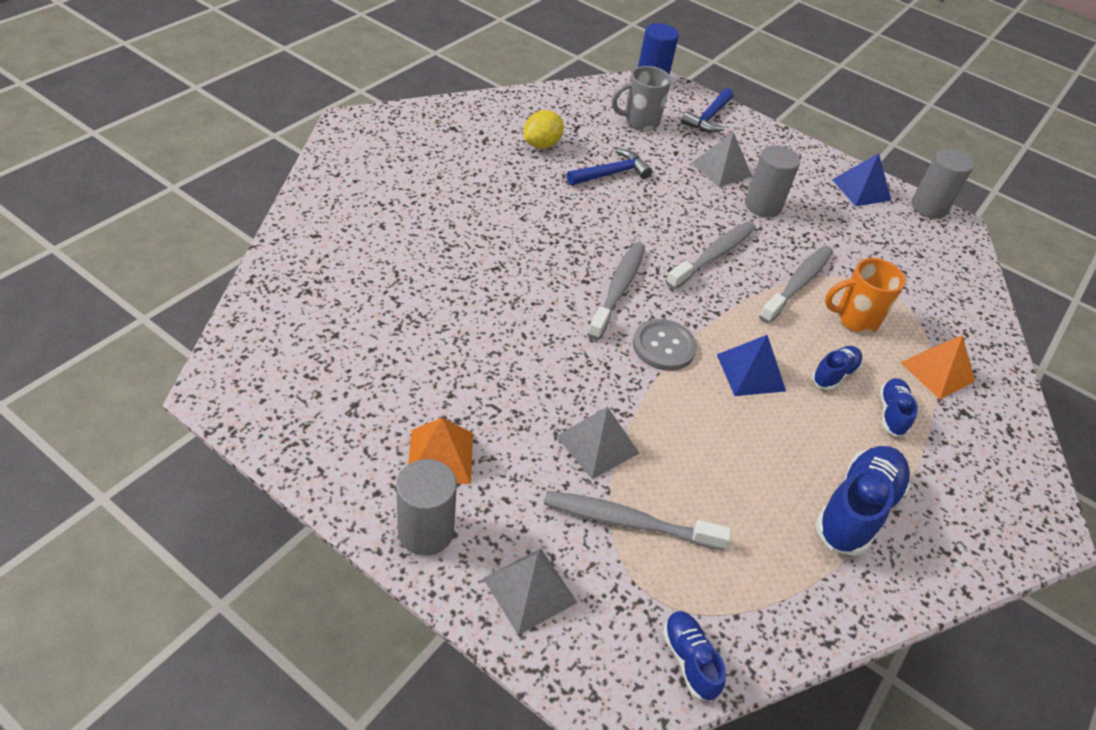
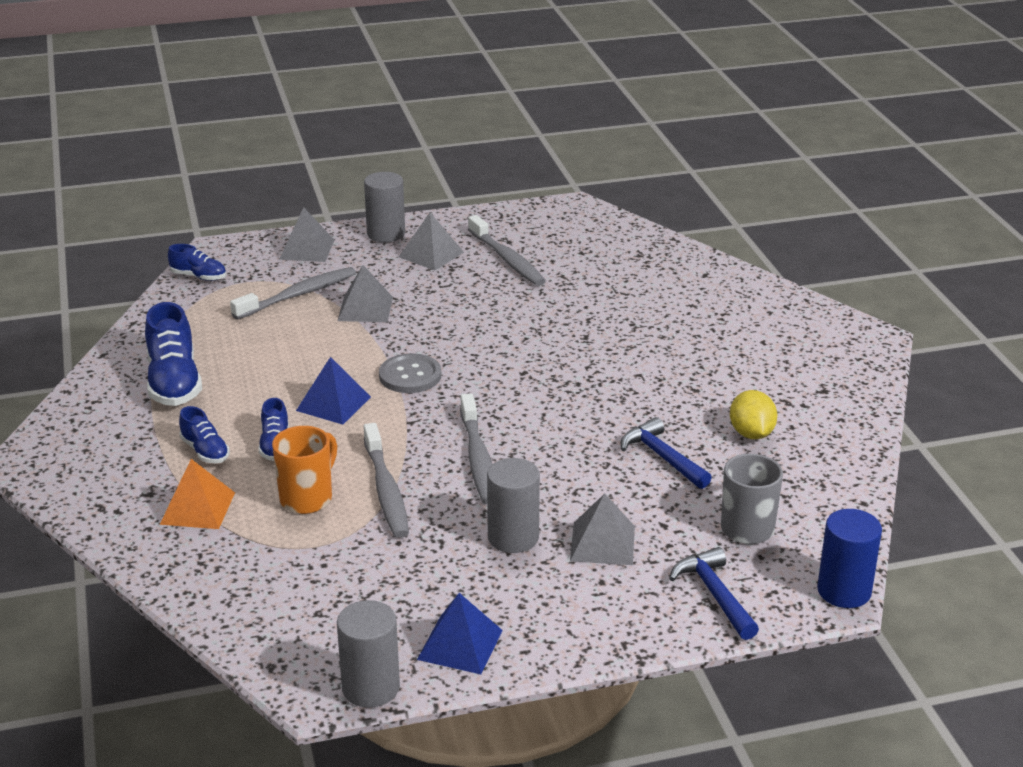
camera: 135 degrees right, 15 degrees down
orange pyramid [408,418,473,484] -> grey pyramid [399,212,464,271]
blue hammer [567,149,652,185] -> blue hammer turned 135 degrees clockwise [621,417,712,489]
grey toothbrush [587,242,645,340] -> grey toothbrush moved to [468,215,546,286]

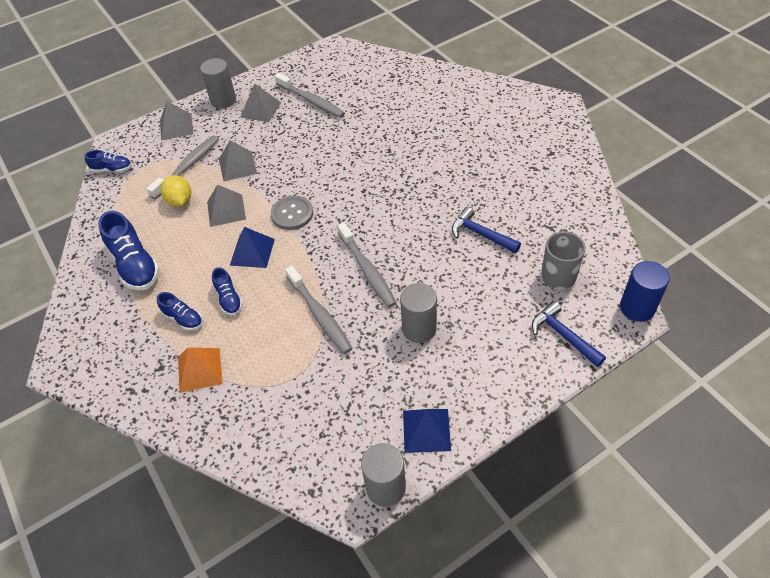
camera: 15 degrees left, 20 degrees up
orange mug [272,426,337,514] -> none
grey pyramid [570,493,635,565] -> grey pyramid moved to [207,184,246,227]
yellow lemon [730,390,777,439] -> yellow lemon moved to [160,175,191,207]

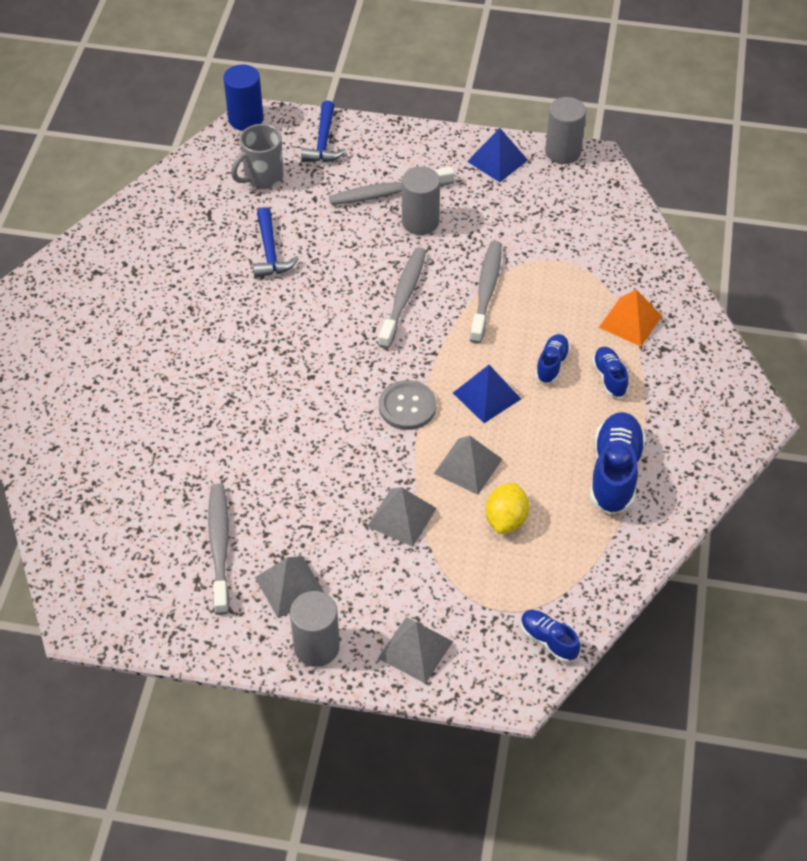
camera: 140 degrees left, 0 degrees up
grey toothbrush [147,135,219,199] -> grey toothbrush moved to [329,166,454,205]

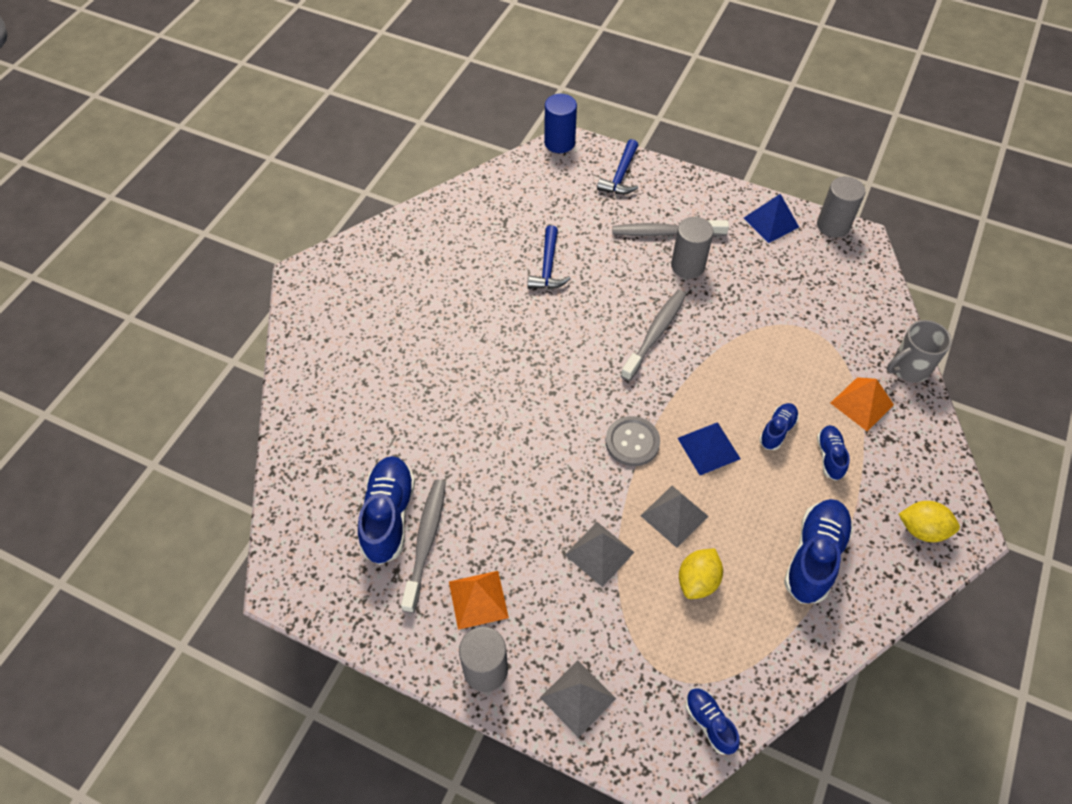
camera: 15 degrees right, 5 degrees up
grey mug [231,124,283,189] -> grey mug moved to [887,320,952,383]
grey pyramid [255,556,324,618] -> orange pyramid [449,571,509,630]
grey toothbrush [470,241,502,344] -> none
none -> blue shoe [358,456,415,565]
none -> yellow lemon [899,501,960,542]

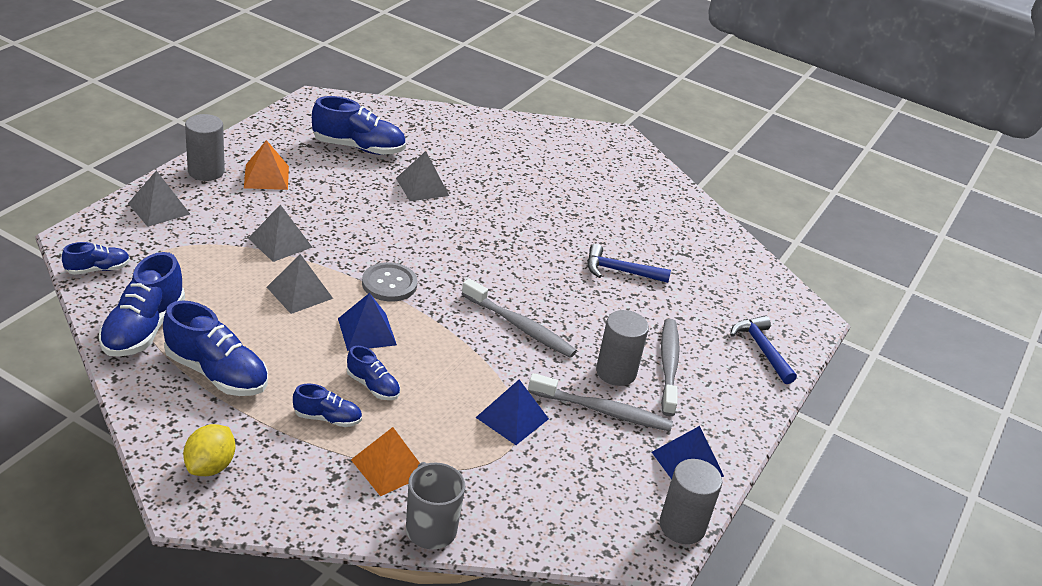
camera: 90 degrees right, 20 degrees down
grey toothbrush [401,480,446,613] -> grey toothbrush moved to [528,373,673,431]
blue cylinder [544,94,577,153] -> none
blue hammer [597,139,638,194] -> blue hammer turned 45 degrees clockwise [730,316,797,384]
yellow lemon [679,548,723,599] -> none
none -> blue shoe [99,252,185,357]
none -> grey pyramid [396,151,449,201]
none -> blue pyramid [475,380,549,445]

